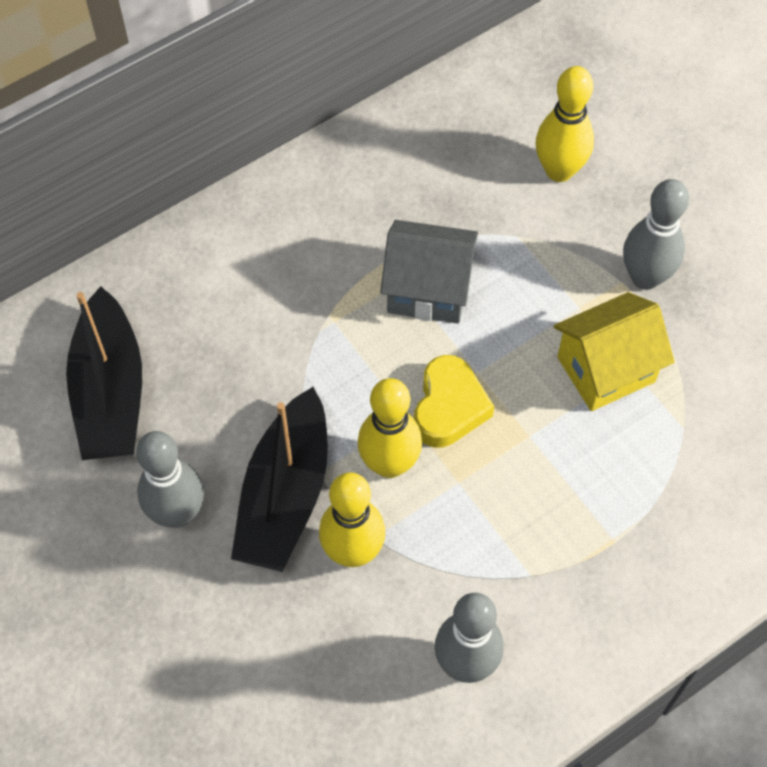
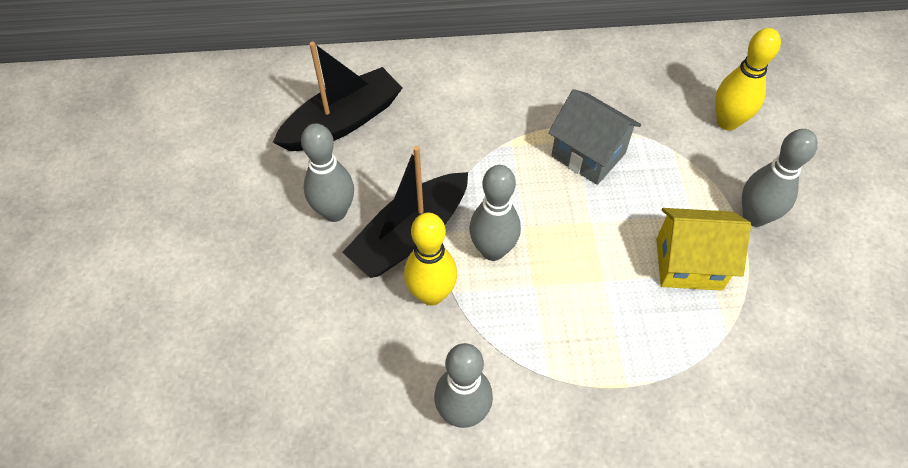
camera: 30 degrees right, 5 degrees down
black boat [66,286,142,460] -> black boat turned 150 degrees counterclockwise [273,42,402,151]
yellow bowling pin [358,378,422,478] -> grey bowling pin [469,165,521,261]
yellow heart [414,355,494,448] -> none

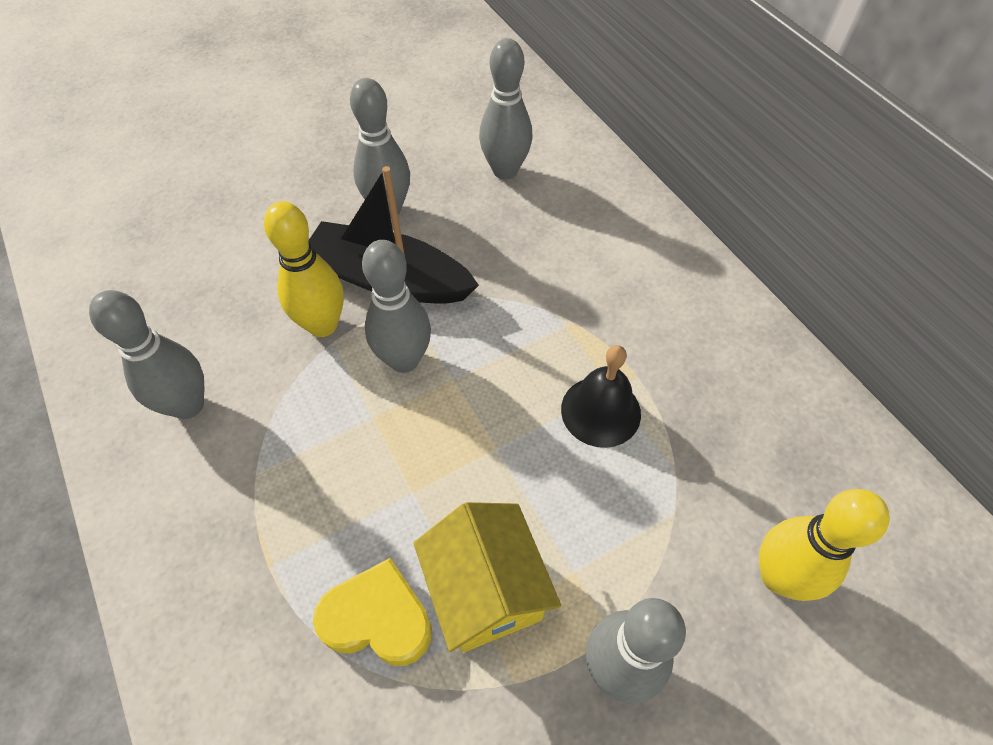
camera: 65 degrees right, 0 degrees up
black boat [273,42,402,151] -> grey bowling pin [479,38,533,180]
grey house [548,89,641,185] -> black bell [561,345,641,448]
none -> yellow heart [313,558,432,666]

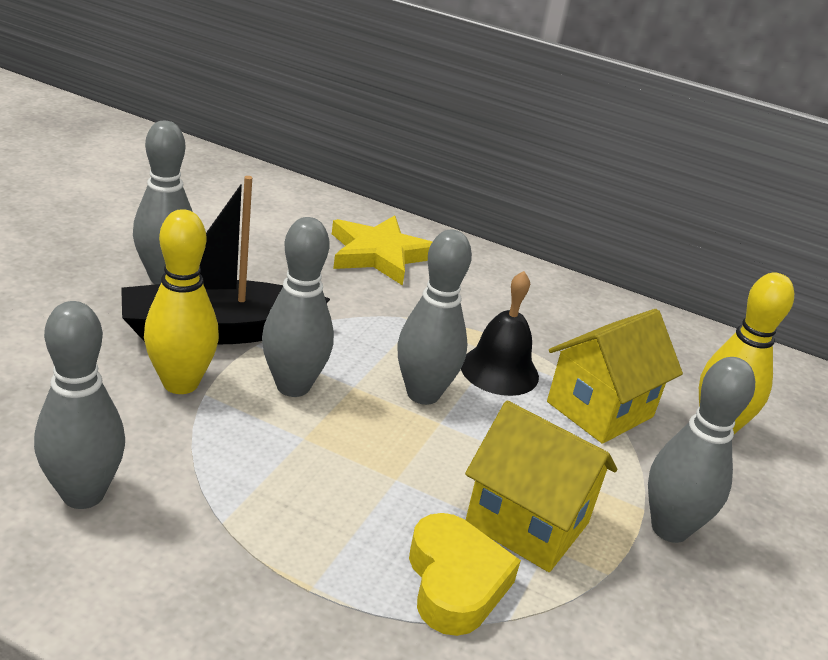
camera: 40 degrees left, 25 degrees down
yellow heart [313,558,432,666] -> yellow heart turned 105 degrees clockwise [409,513,521,636]
grey bowling pin [479,38,533,180] -> grey bowling pin moved to [397,230,472,405]
none -> yellow star [332,215,433,286]
none -> yellow house [547,309,683,444]

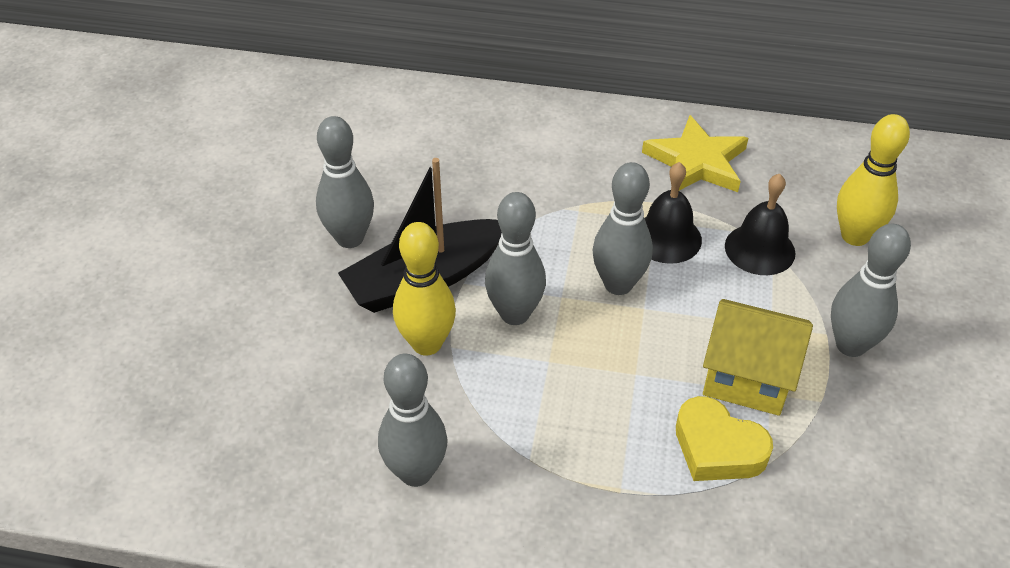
camera: 10 degrees left, 15 degrees up
yellow star [332,215,433,286] -> yellow star moved to [642,115,748,192]
yellow heart [409,513,521,636] -> yellow heart turned 150 degrees clockwise [676,396,773,481]
yellow house [547,309,683,444] -> black bell [725,174,796,275]

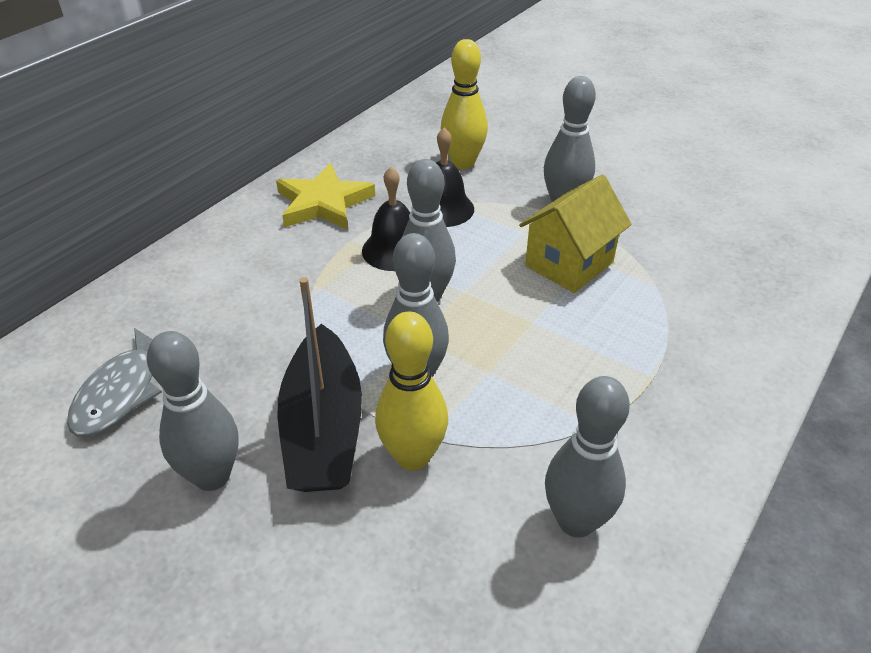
camera: 65 degrees left, 5 degrees down
yellow heart [676,396,773,481] -> none
none -> grey fish [67,328,162,436]

